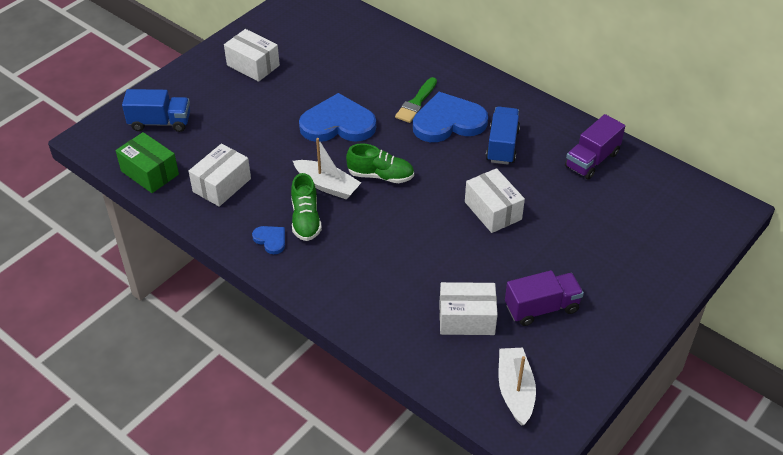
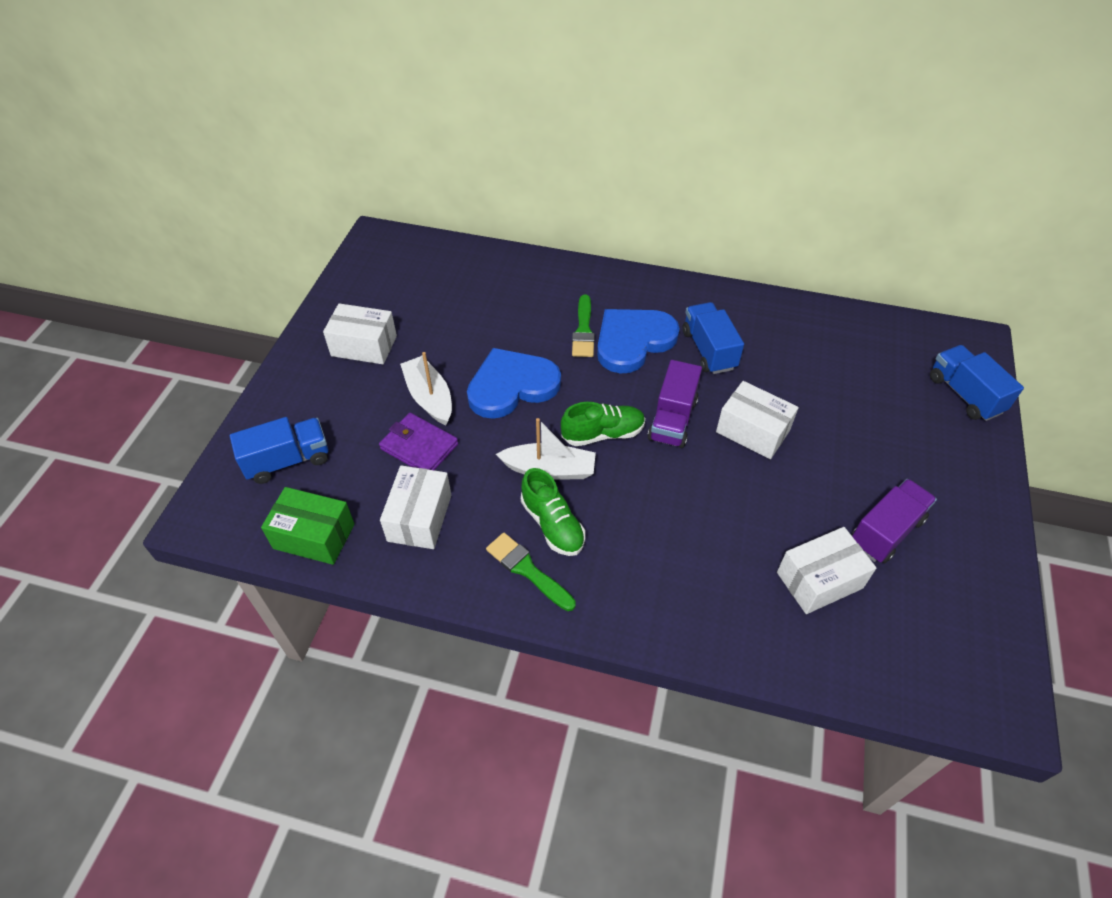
camera: 25 degrees left, 5 degrees up
blue heart [252,226,285,254] -> green brush [486,533,576,611]
white boat [499,348,536,426] -> white boat moved to [400,352,452,425]
purple truck [565,114,625,179] -> purple truck moved to [647,360,702,448]
none -> purple wallet [379,413,458,470]
none -> blue truck [930,345,1024,421]

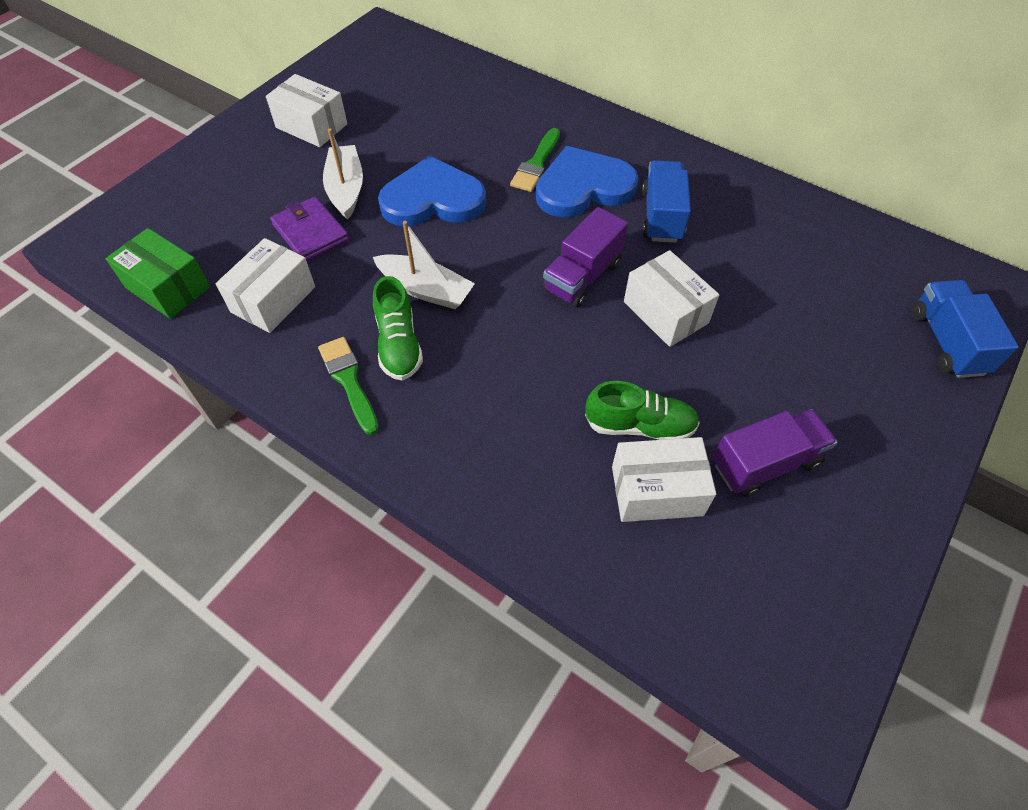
camera: 20 degrees right, 5 degrees up
blue truck [230,417,328,484] -> none
green shoe [561,402,645,446] -> green shoe moved to [585,381,700,440]

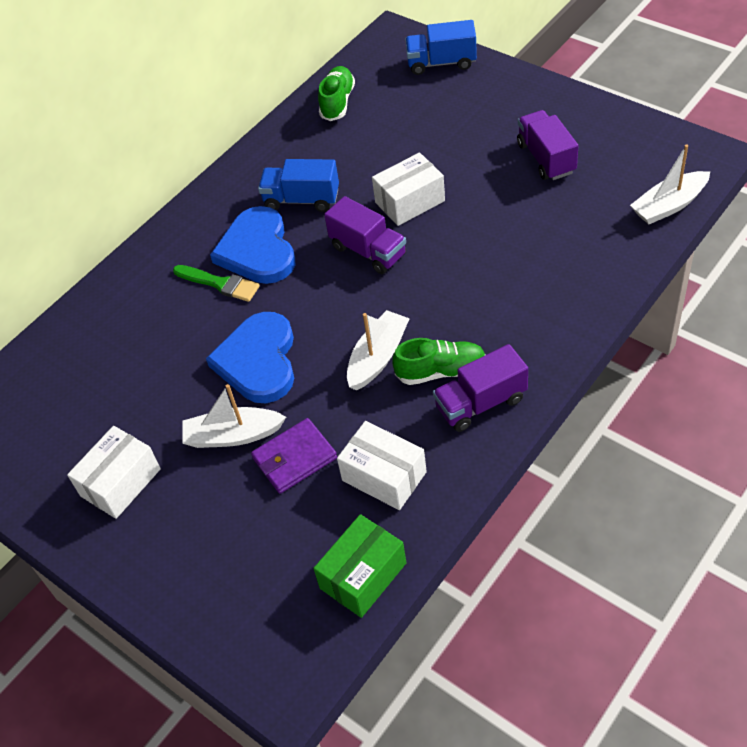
camera: 80 degrees left, 5 degrees down
green brush [318,337,379,435] -> purple truck [433,344,528,432]
green shoe [585,381,700,440] -> green shoe moved to [318,66,355,121]
white box [612,437,716,522] -> none
none -> white boat [630,144,710,224]

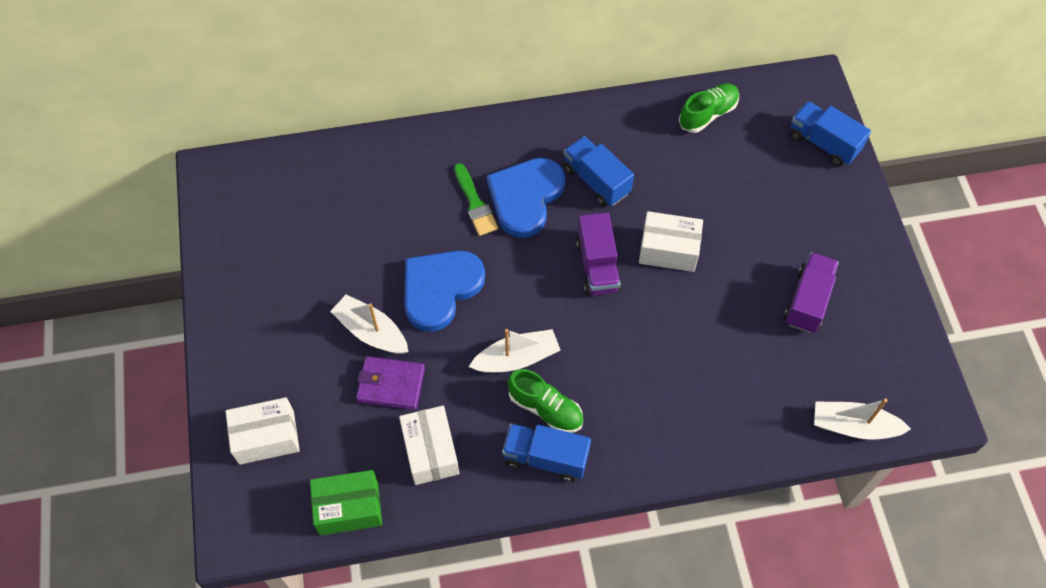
camera: 35 degrees right, 10 degrees up
white box [67,426,161,519] -> white box moved to [226,397,300,465]
purple truck [433,344,528,432] -> blue truck [502,424,591,482]

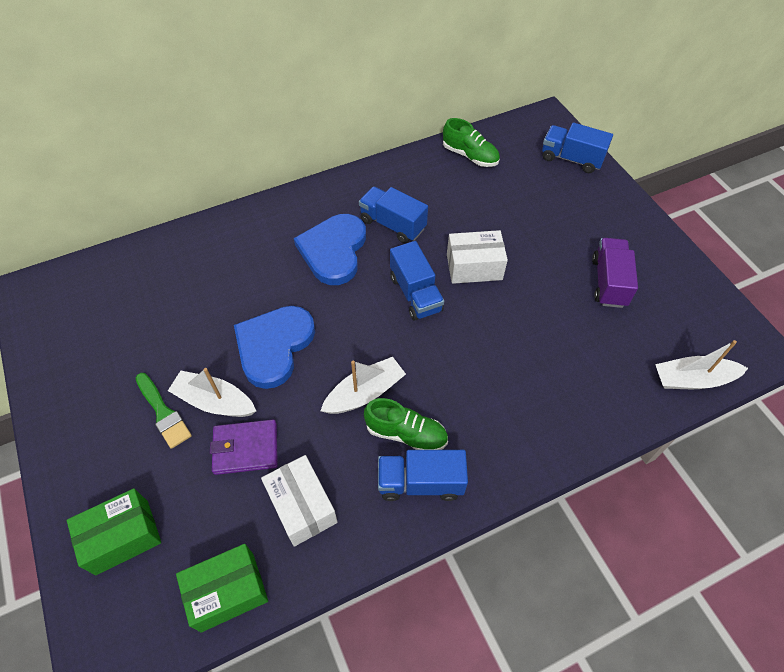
camera: 15 degrees left, 5 degrees down
white box [226,397,300,465] -> green box [67,488,161,575]
green brush [454,163,498,236] -> green brush moved to [136,373,192,449]
purple truck [576,212,621,296] -> blue truck [390,241,444,321]
green shoe [679,83,739,133] -> green shoe turned 90 degrees clockwise [443,118,500,167]

